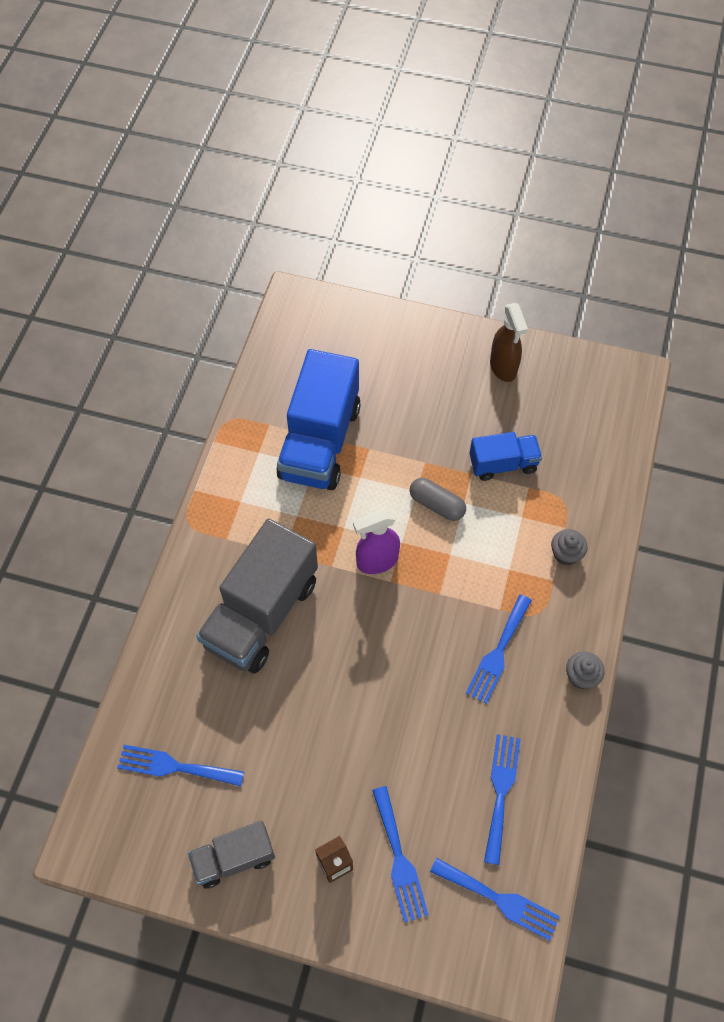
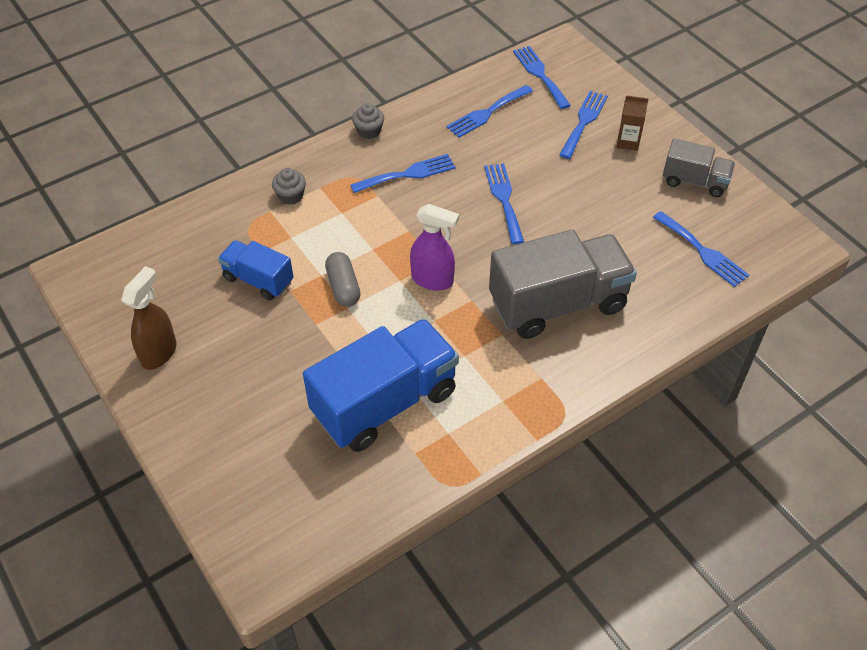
camera: 140 degrees left, 10 degrees down
none -> blue fork [484,163,524,244]

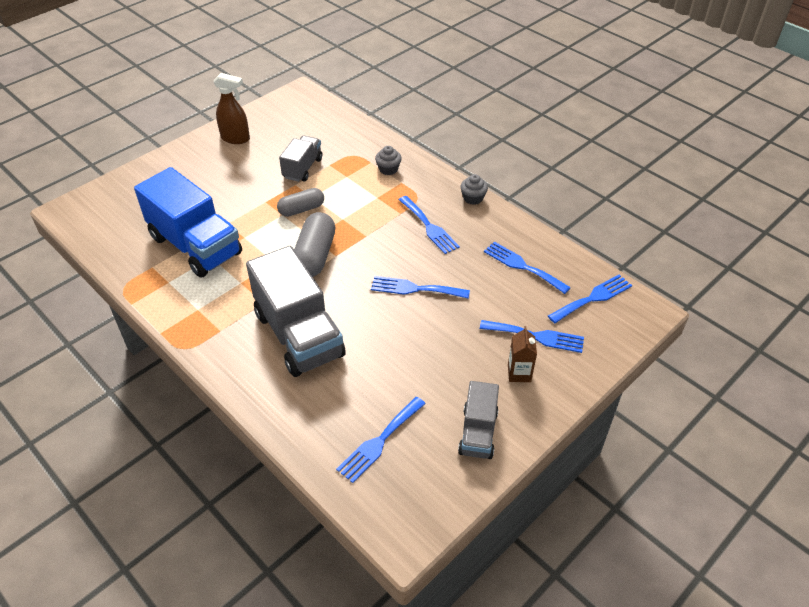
camera: 80 degrees right, 5 degrees down
blue truck [218,240,293,300] -> grey truck [279,135,322,182]
purple spray bottle [410,204,459,291] -> grey capsule [294,212,335,277]
blue fork [484,163,524,244] -> blue fork turned 150 degrees counterclockwise [371,276,470,299]

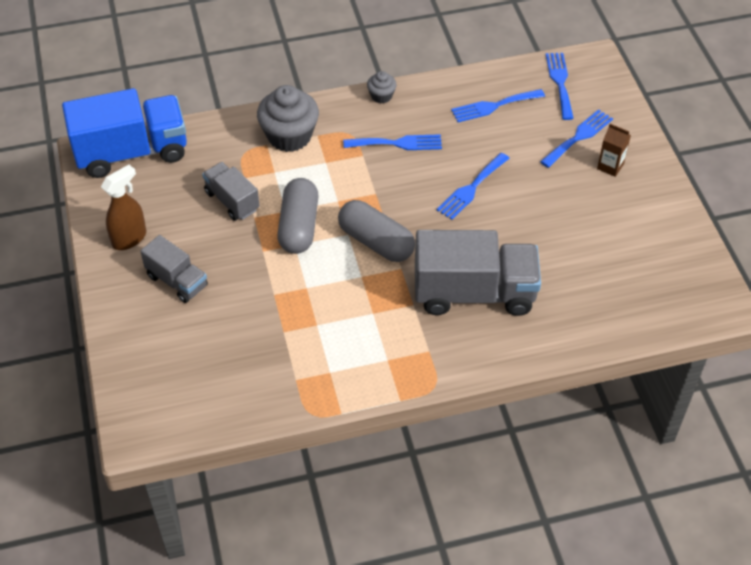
camera: 60 degrees left, 5 degrees up
blue truck [134,167,242,277] -> blue truck moved to [62,88,187,178]
grey capsule [277,188,324,217] -> grey capsule [277,178,319,254], size x1.53
blue fork [336,397,426,483] -> none
grey cupcake [375,146,402,175] -> grey cupcake [257,85,319,152], size x2.01
grey truck [458,381,499,459] -> grey truck moved to [140,235,208,303]

